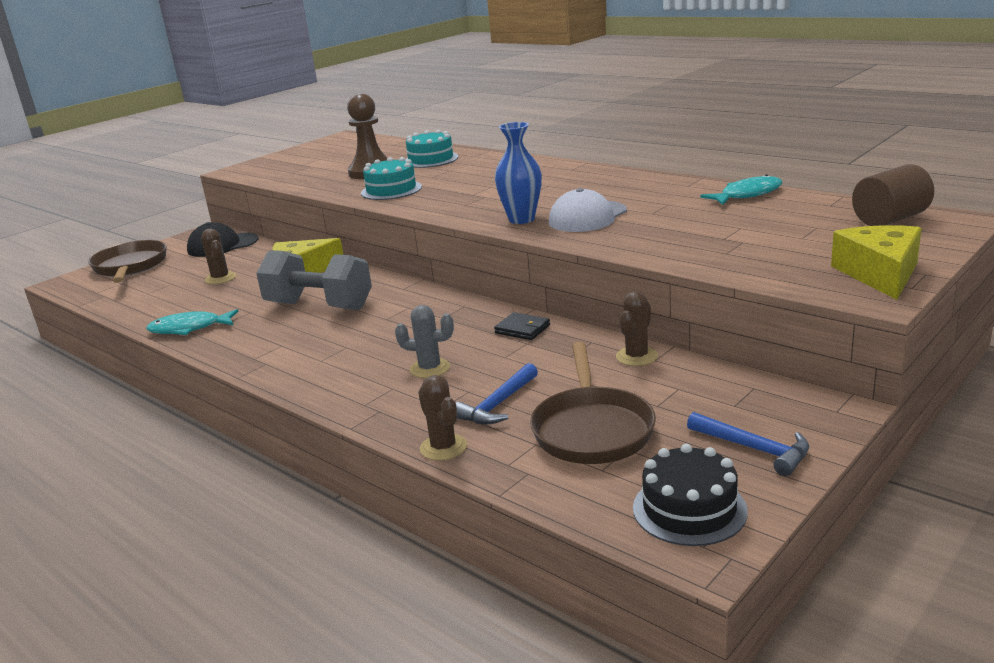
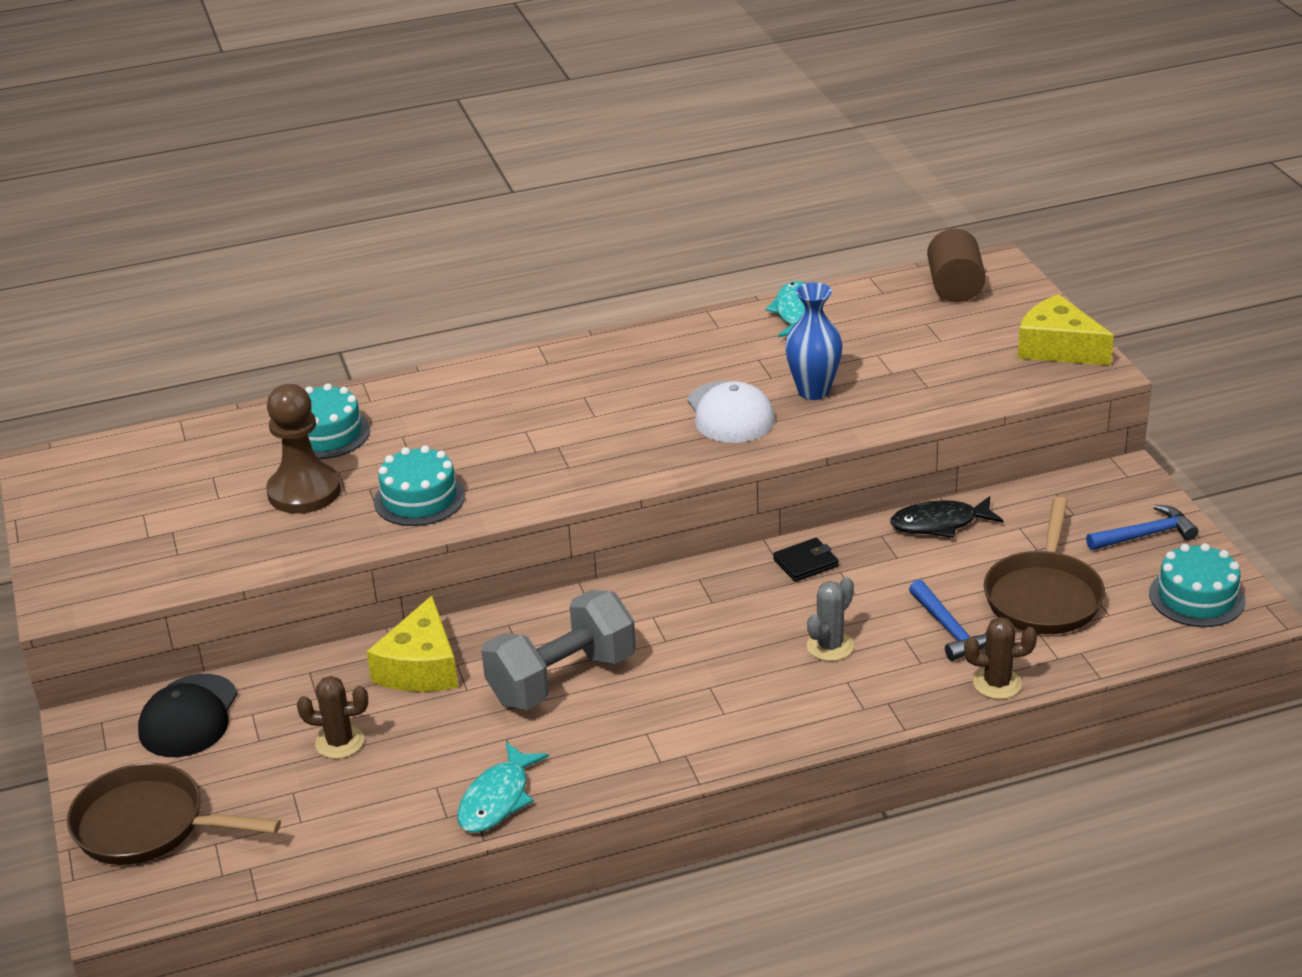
camera: 60 degrees left, 10 degrees up
blue vase [495,122,542,224] -> blue vase moved to [785,282,843,400]
brown pan [530,342,656,464] -> brown pan turned 75 degrees clockwise [984,497,1105,634]
brown cactus [616,291,658,366] -> black fish [890,496,1004,538]
black cake [633,444,748,546] -> turquoise cake [1149,543,1245,627]

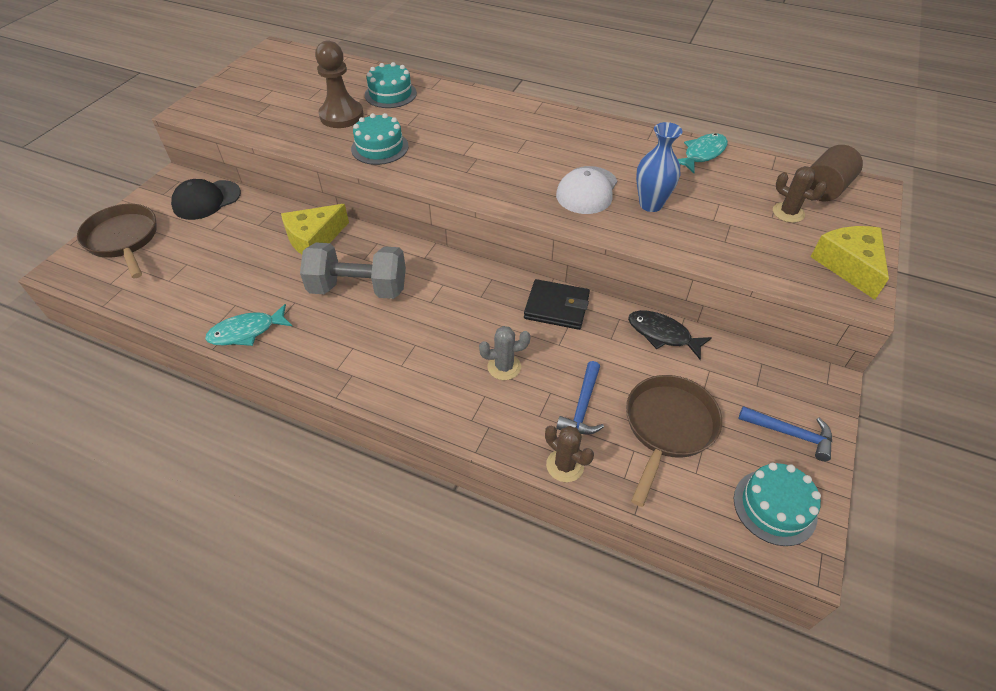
camera: 40 degrees right, 15 degrees up
brown cactus [297,676,368,759] -> brown cactus moved to [773,166,827,223]
black wallet [773,538,839,582] -> black wallet [524,279,590,330], size x1.59
brown pan [984,497,1105,634] -> brown pan turned 150 degrees clockwise [626,375,722,507]

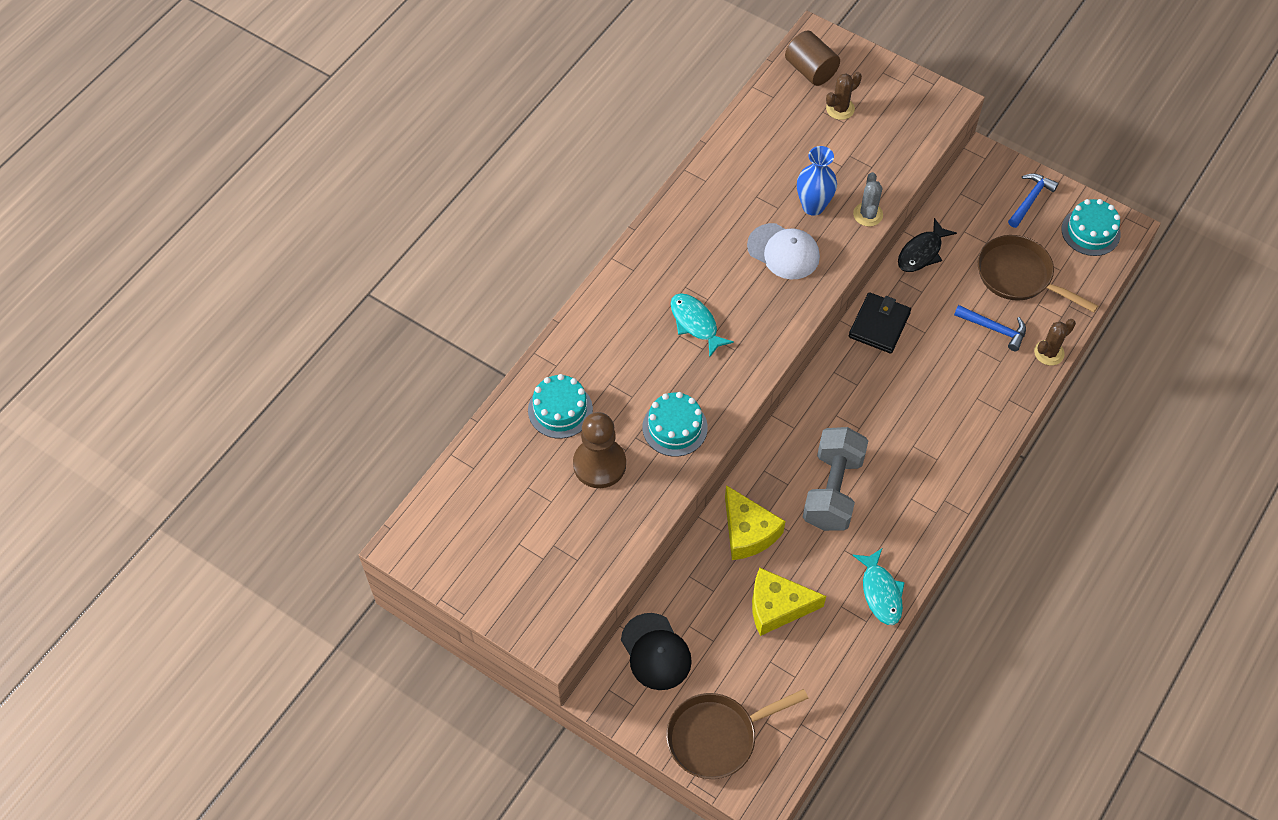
camera: 80 degrees left, 10 degrees up
grey cactus [479,326,531,380] -> grey cactus moved to [853,172,883,226]
turquoise fish [678,133,728,173] -> turquoise fish moved to [671,293,734,357]
yellow cheese [811,226,889,300] -> yellow cheese moved to [752,568,826,636]

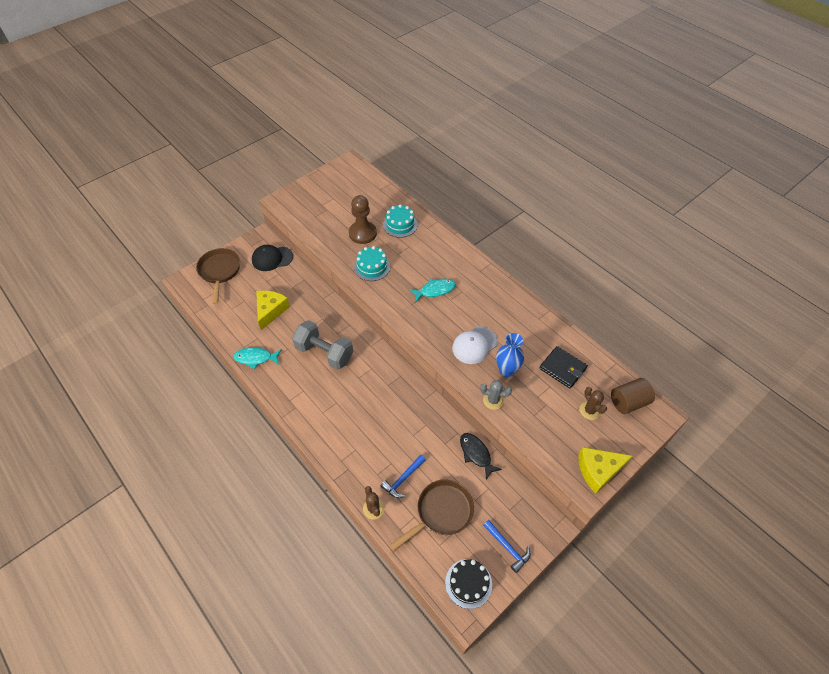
camera: 105 degrees right, 5 degrees down
yellow cheese [725,485,785,560] -> yellow cheese moved to [578,447,633,494]
black wallet [849,292,911,353] -> black wallet moved to [539,346,588,389]
turquoise cake [1062,199,1121,256] -> black cake [445,559,492,609]

